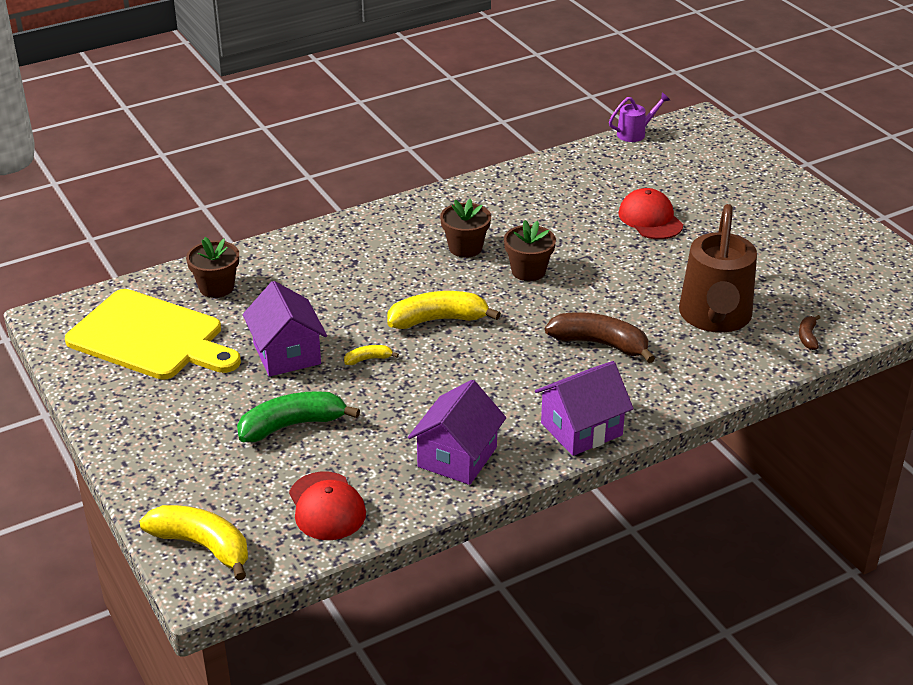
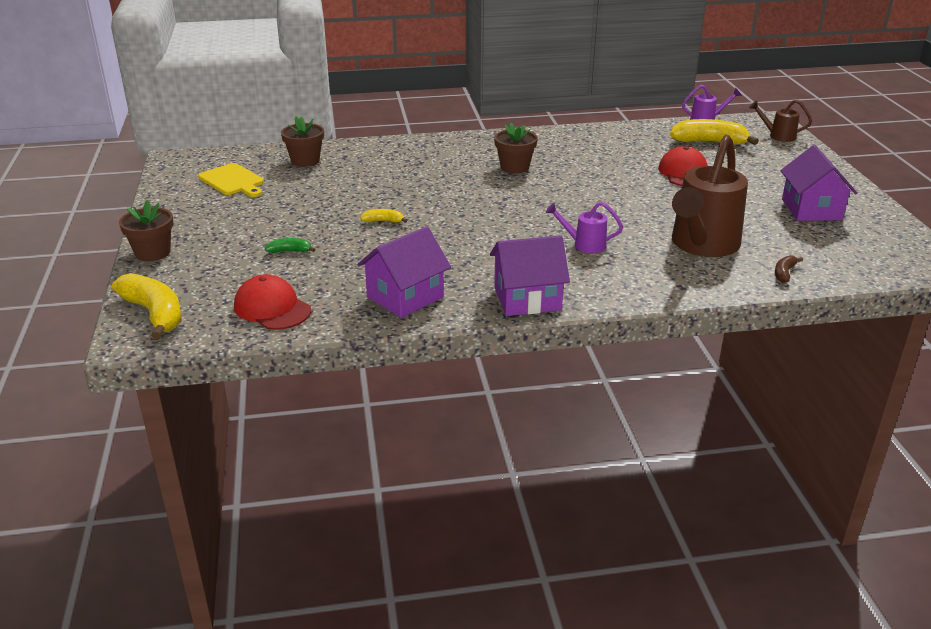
camera: 20 degrees right, 5 degrees down
yellow cutting board [65,289,241,380] -> yellow cutting board [198,163,264,197], size x0.55
green banana [237,391,360,442] -> green banana [265,238,315,253], size x0.47
purple house [243,281,327,377] -> purple house moved to [781,145,857,221]
red cap [289,472,366,540] -> red cap turned 135 degrees clockwise [234,274,311,330]
yellow banana [387,291,501,329] -> yellow banana moved to [670,119,759,145]
brown flower pot [504,220,556,281] -> brown flower pot moved to [119,200,173,261]
brown banana [545,312,655,363] -> purple watering can [546,202,623,253]
none -> brown watering can [749,100,812,142]

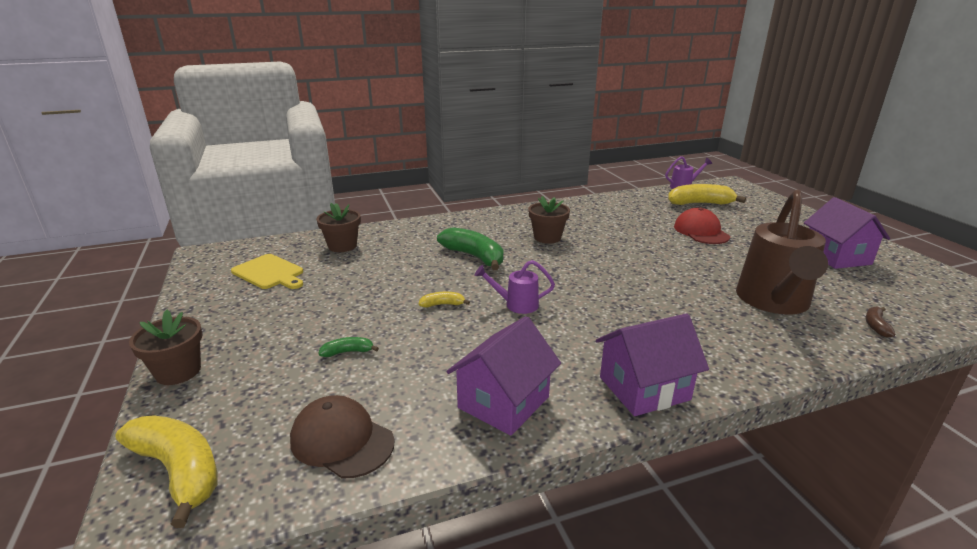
camera: 10 degrees left, 5 degrees down
red cap [234,274,311,330] -> brown cap [290,395,395,479]
purple watering can [546,202,623,253] -> purple watering can moved to [475,260,555,314]
brown watering can [749,100,812,142] -> none
none -> green banana [437,227,504,271]

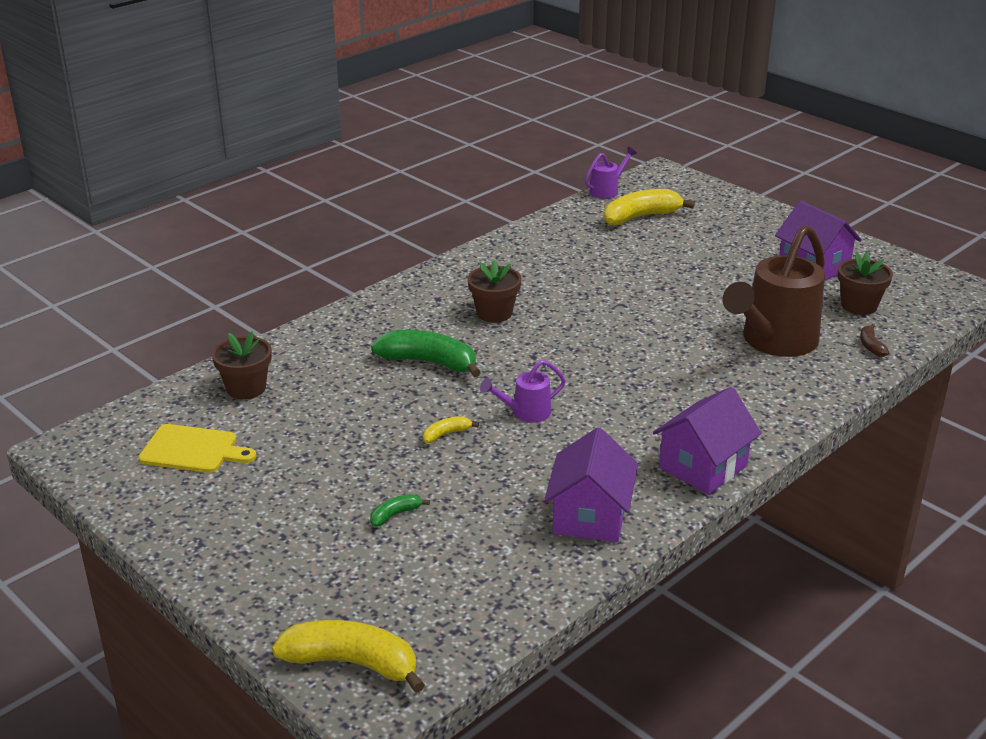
camera: 25 degrees left, 5 degrees up
brown flower pot [129,310,202,385] -> brown flower pot moved to [838,252,893,315]
brown cap [290,395,395,479] -> none
red cap [674,207,730,244] -> none
brown watering can [736,190,828,314] -> brown watering can turned 45 degrees clockwise [722,225,825,357]

